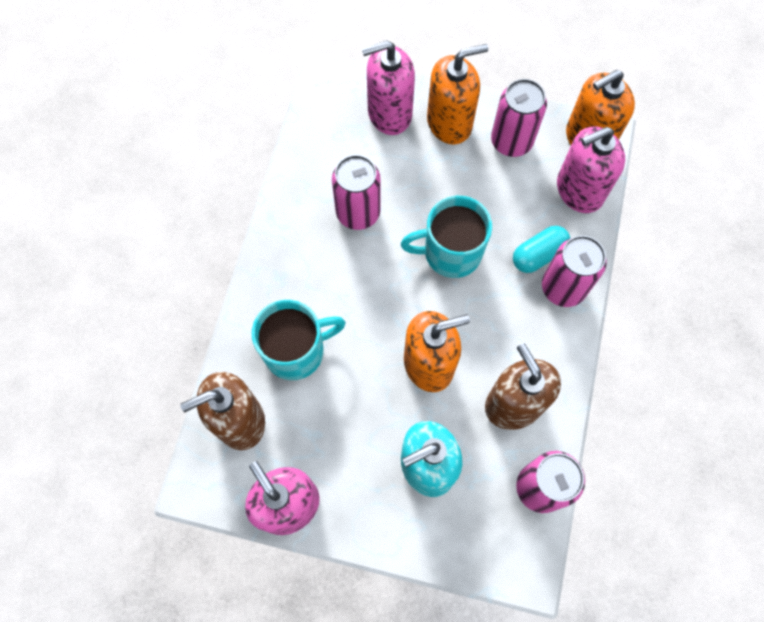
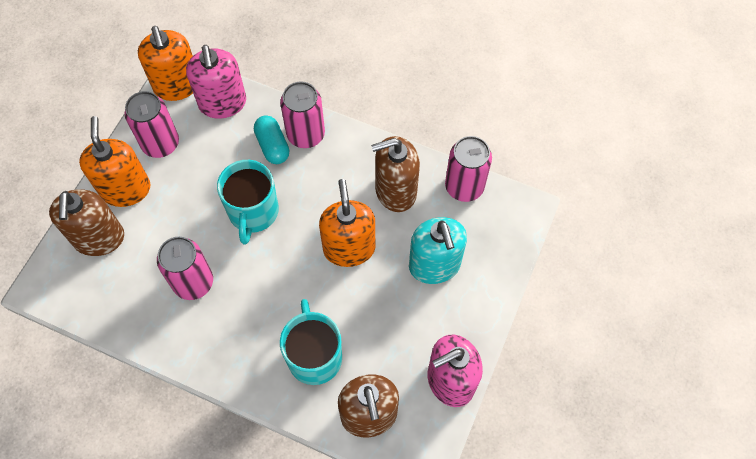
camera: 80 degrees left, 5 degrees down
pink soap dispenser [362,40,415,135] -> brown soap dispenser [49,190,124,256]

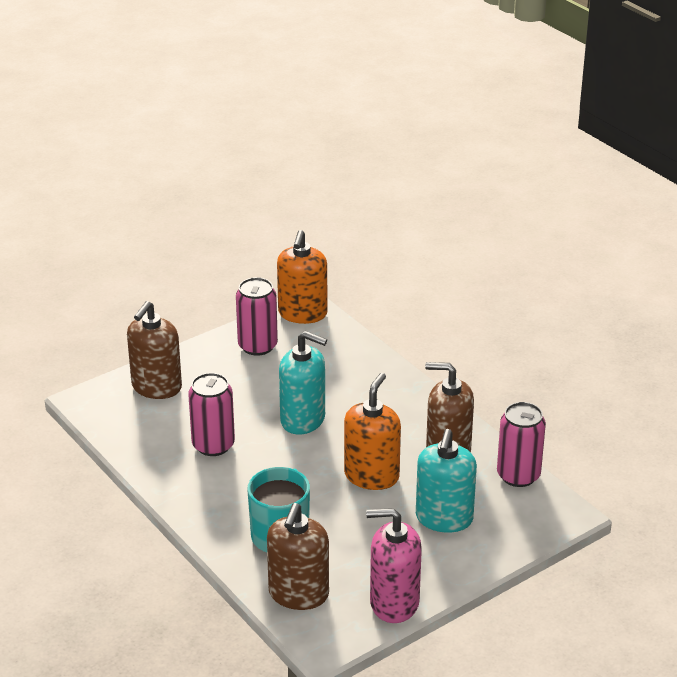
camera: 30 degrees right, 30 degrees down
orange soap dispenser [79,116,150,207] -> none
pink soap dispenser [186,45,246,119] -> none
turquoise mug [217,160,279,245] -> turquoise soap dispenser [279,331,327,435]
turquoise capsule [254,115,289,164] -> none
pink can [280,81,325,148] -> none

